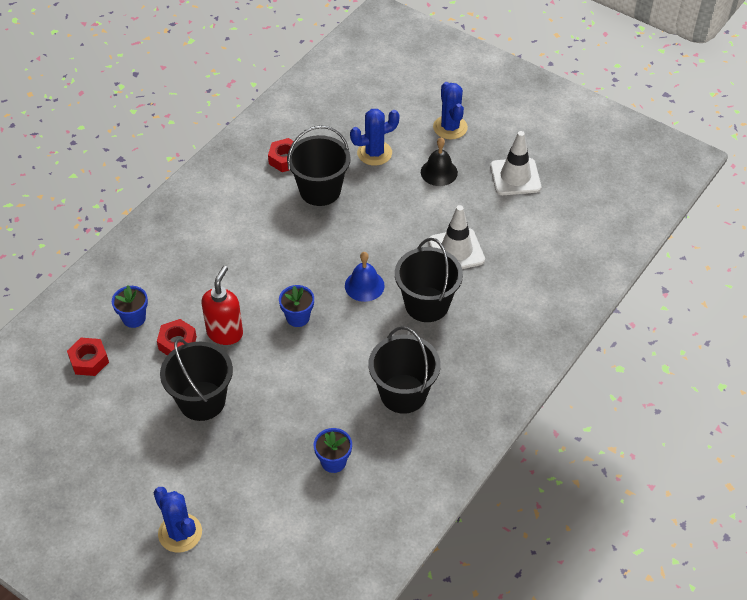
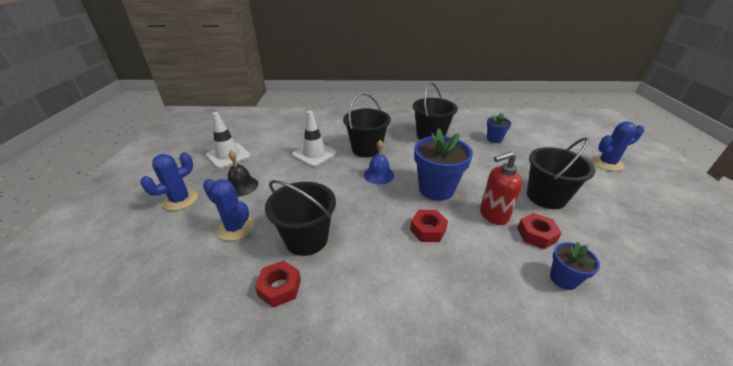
camera: 125 degrees left, 15 degrees down
red nut [67,338,109,376] -> red nut moved to [410,210,448,242]
blue cactus [154,487,202,553] -> blue cactus turned 60 degrees clockwise [592,121,644,171]
blue flower pot [279,285,314,327] -> blue flower pot [414,128,473,201], size x1.89

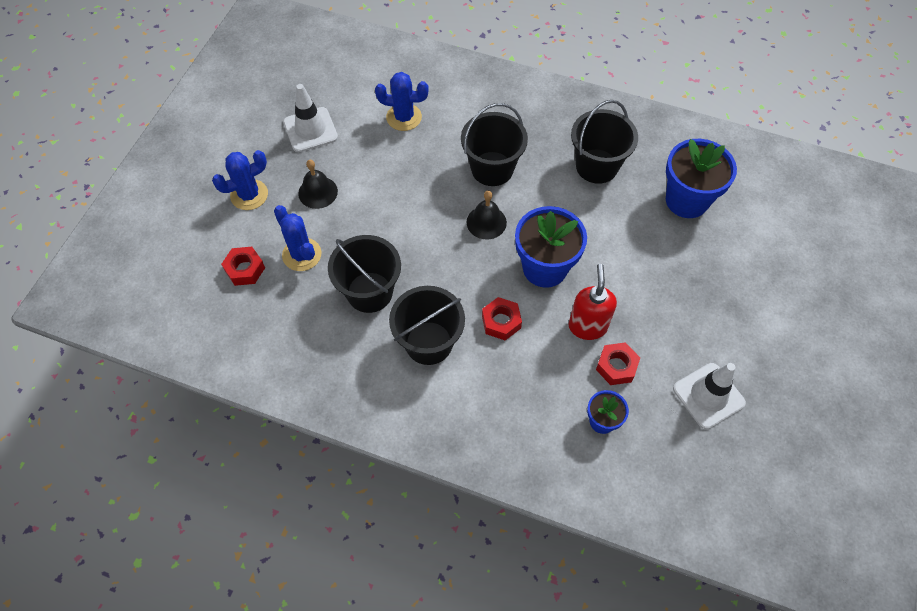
camera: 20 degrees right, 25 degrees up
red nut [255,260,301,308] -> red nut moved to [221,247,265,286]
white traffic cone [292,111,337,167] -> white traffic cone moved to [673,363,746,429]
blue bell [364,140,394,184] -> black bell [467,191,507,240]
red soap dispenser [480,152,522,225] -> red soap dispenser turned 90 degrees clockwise [569,264,617,340]
blue flower pot [487,113,512,143] -> blue flower pot [666,139,737,218], size x1.89
black bucket [527,137,595,209] -> black bucket moved to [389,286,465,365]
blue cactus [592,121,644,171] -> blue cactus moved to [375,72,429,131]

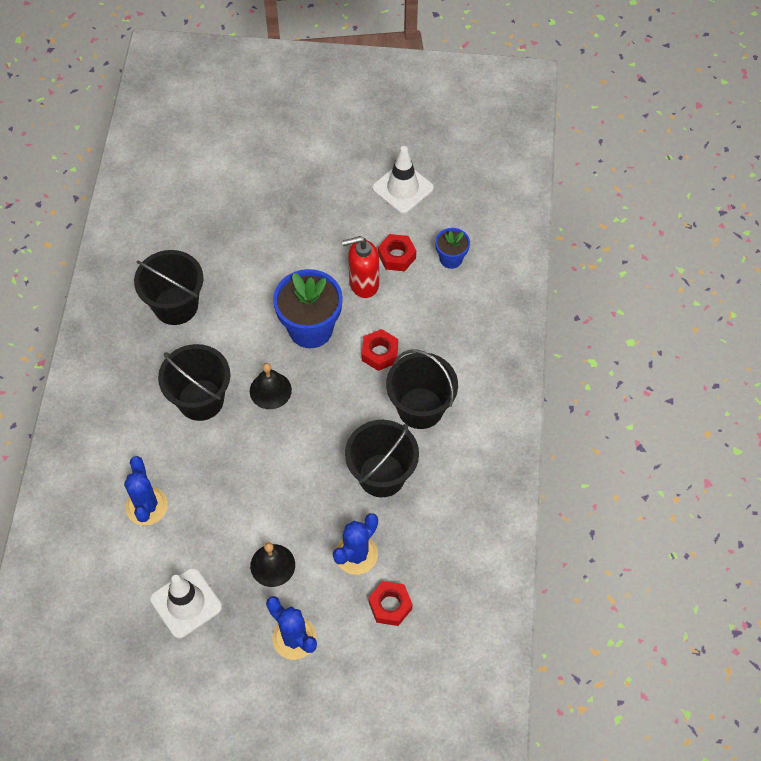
camera: 105 degrees left, 0 degrees up
blue flower pot [666,139,737,218] -> none

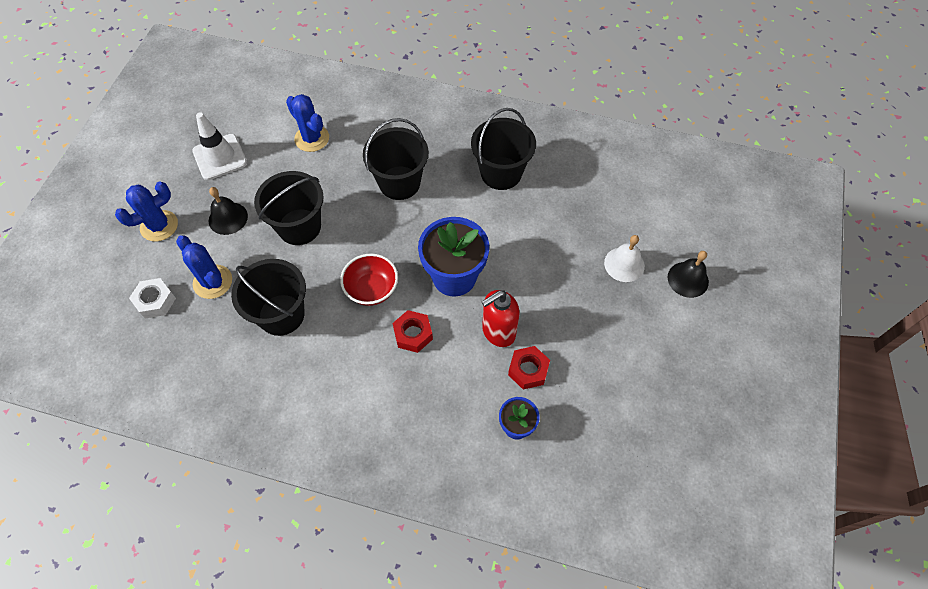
camera: 100 degrees right, 0 degrees up
blue cactus [124,456,168,526] -> blue cactus turned 45 degrees clockwise [286,94,329,152]
black bell [250,363,292,409] -> black bell moved to [668,251,709,298]
red soap dispenser [342,236,379,298] -> red soap dispenser turned 120 degrees counterclockwise [482,290,520,347]
red nut [368,581,413,626] -> white nut [129,278,176,319]
white traffic cone [372,146,434,214] -> none
black bucket [386,350,458,429] -> black bucket moved to [254,171,324,245]
none -> red bowl [340,253,398,306]
none -> white bell [604,235,645,282]

